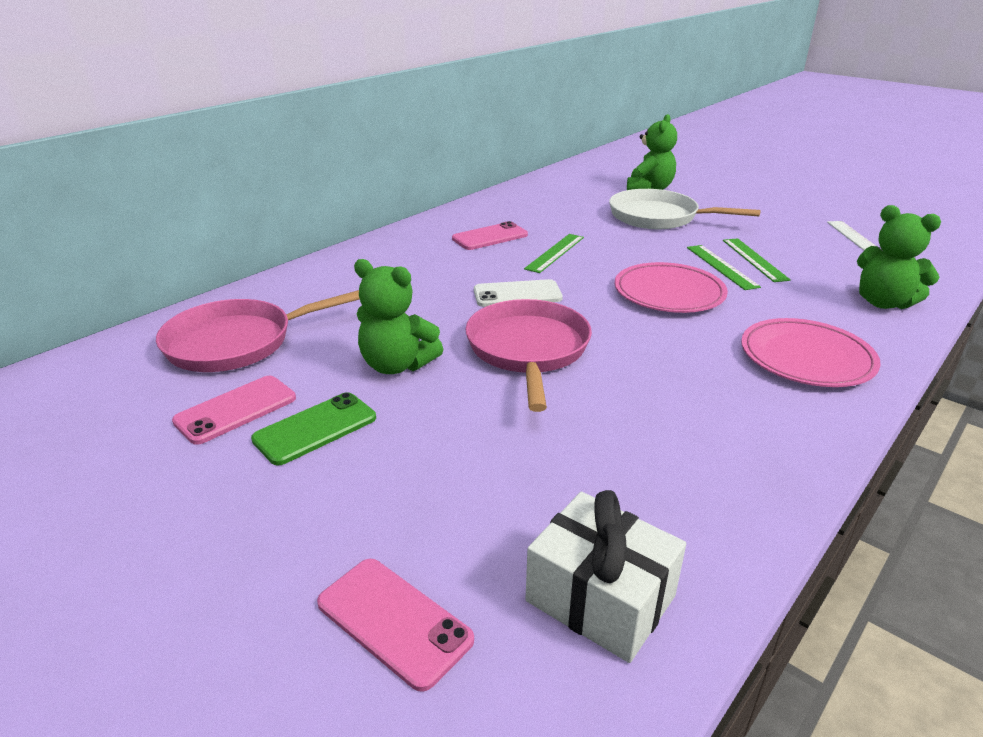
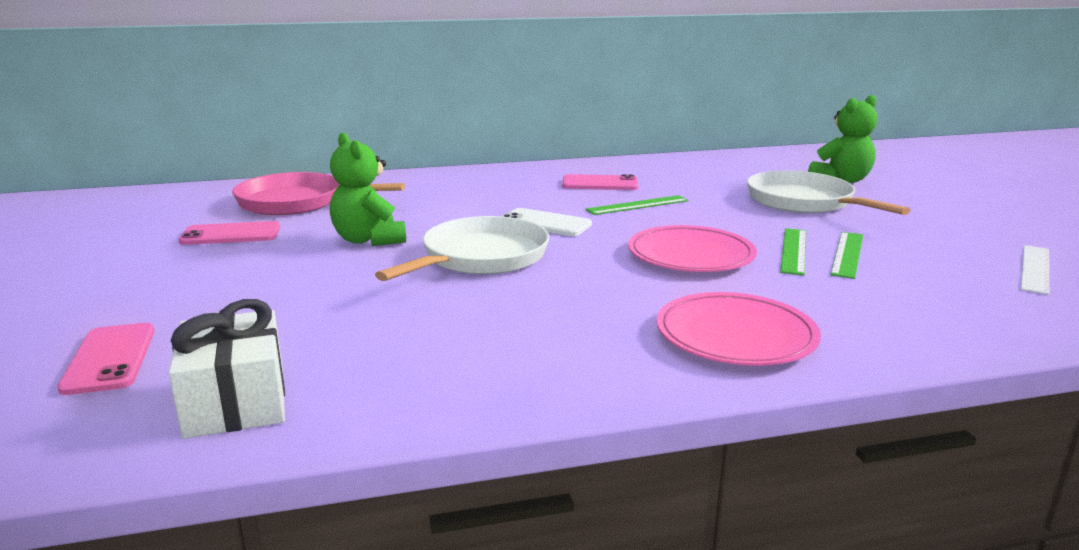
camera: 35 degrees right, 10 degrees down
green phone [251,392,376,466] -> none
pink pan [465,299,592,412] -> white pan [375,216,549,281]
green teddy bear [857,205,941,309] -> none

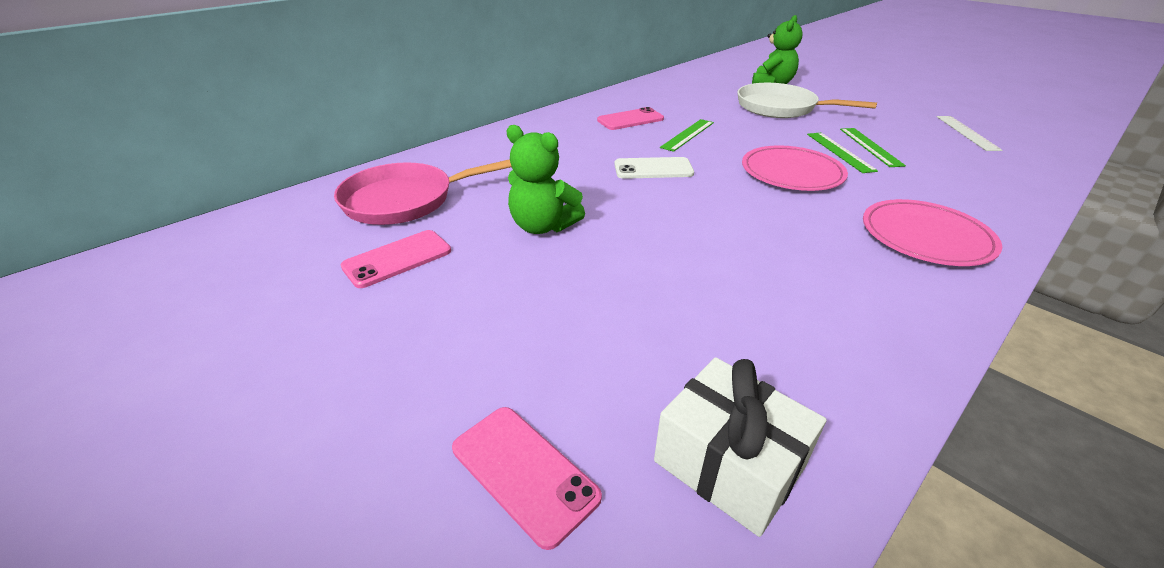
camera: 30 degrees left, 15 degrees up
white pan [375,216,549,281] -> none

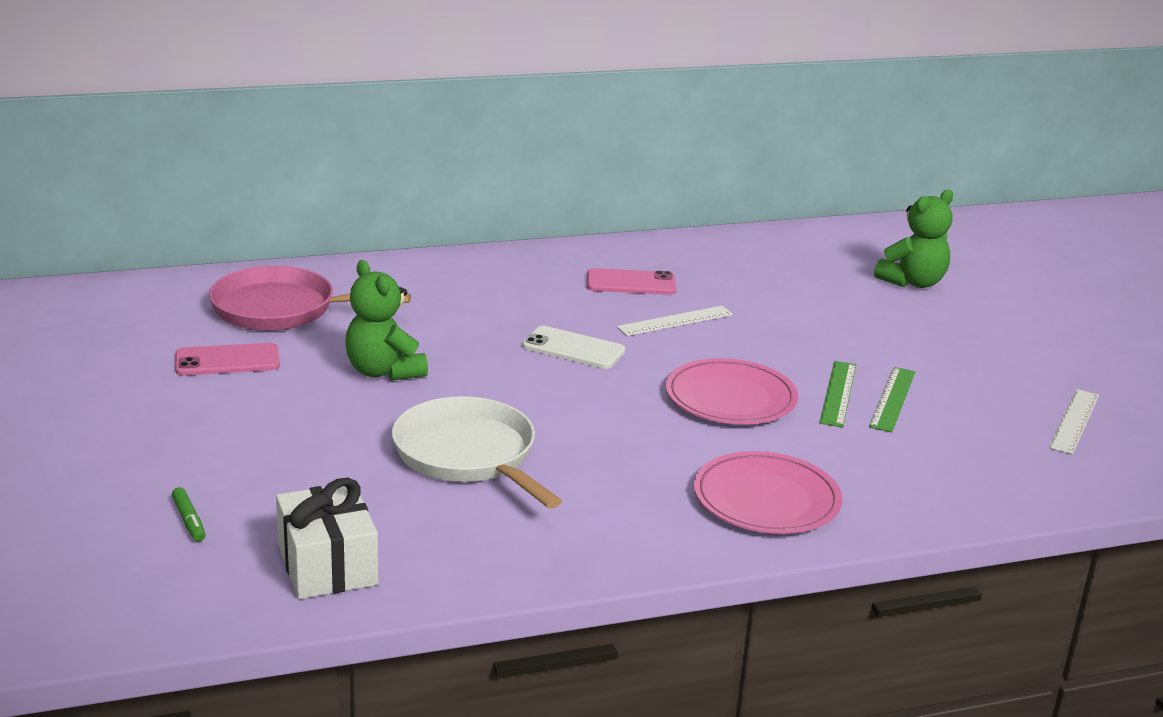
camera: 25 degrees right, 10 degrees down
pink phone [452,407,602,550] -> green marker [172,487,206,542]
green ruler [660,119,714,152] -> white ruler [616,306,733,336]
white pan [737,83,877,118] -> white pan moved to [392,396,562,508]

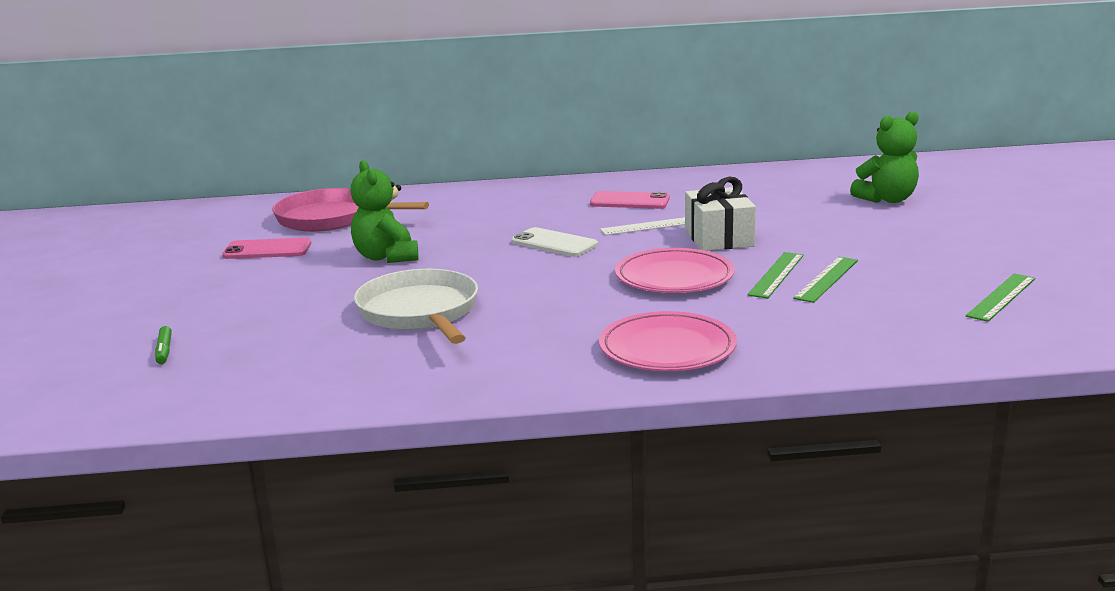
camera: 15 degrees right, 5 degrees down
white gift [276,478,378,599] -> white gift moved to [685,177,756,251]
white ruler [1049,389,1099,455] -> green ruler [966,273,1035,322]

